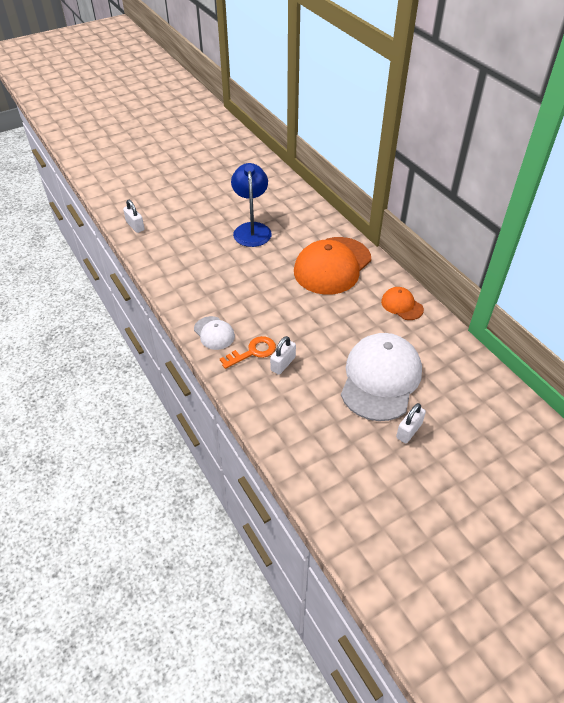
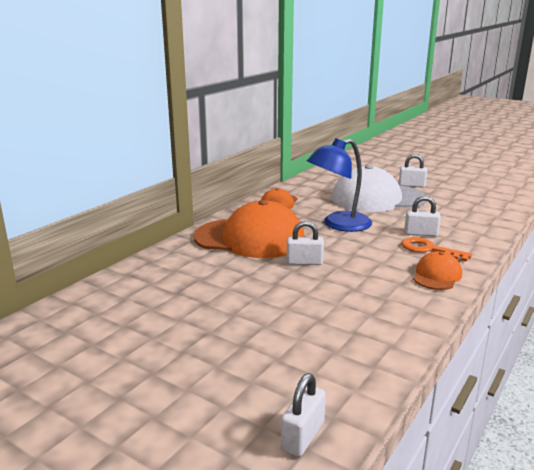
camera: 115 degrees left, 25 degrees down
white cap [194,316,235,350] -> orange cap [413,251,462,290]
blue lamp [231,163,272,247] -> blue lamp moved to [307,138,372,232]
none -> white padlock [287,221,324,265]

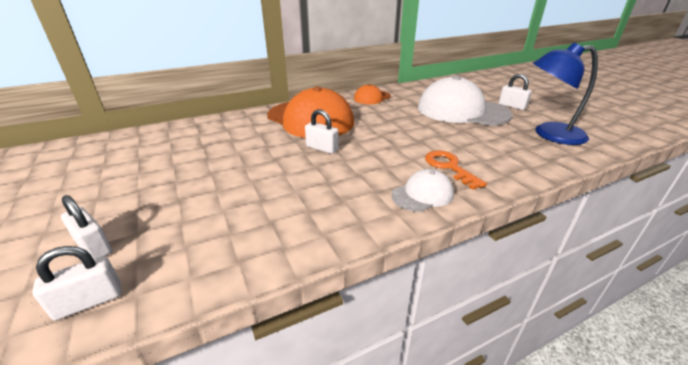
camera: 30 degrees right, 10 degrees up
blue lamp [307,138,372,232] -> blue lamp moved to [533,43,598,145]
white padlock [404,196,441,237] -> white padlock moved to [61,195,112,259]
orange cap [413,251,462,290] -> white cap [392,169,454,212]

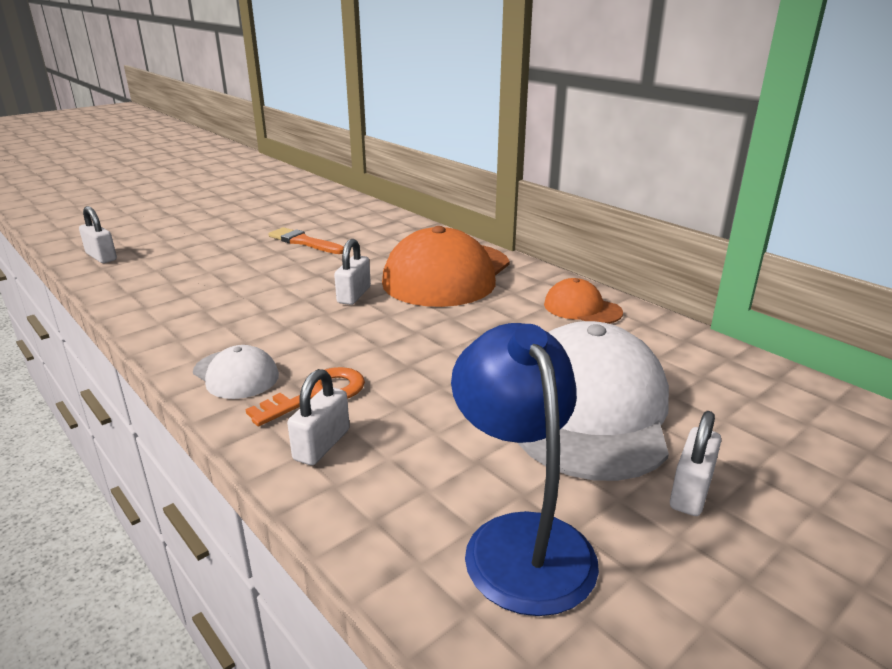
camera: 75 degrees right, 5 degrees down
white padlock [61,195,112,259] -> white padlock moved to [287,369,350,465]
none -> orange brush [268,227,344,254]

